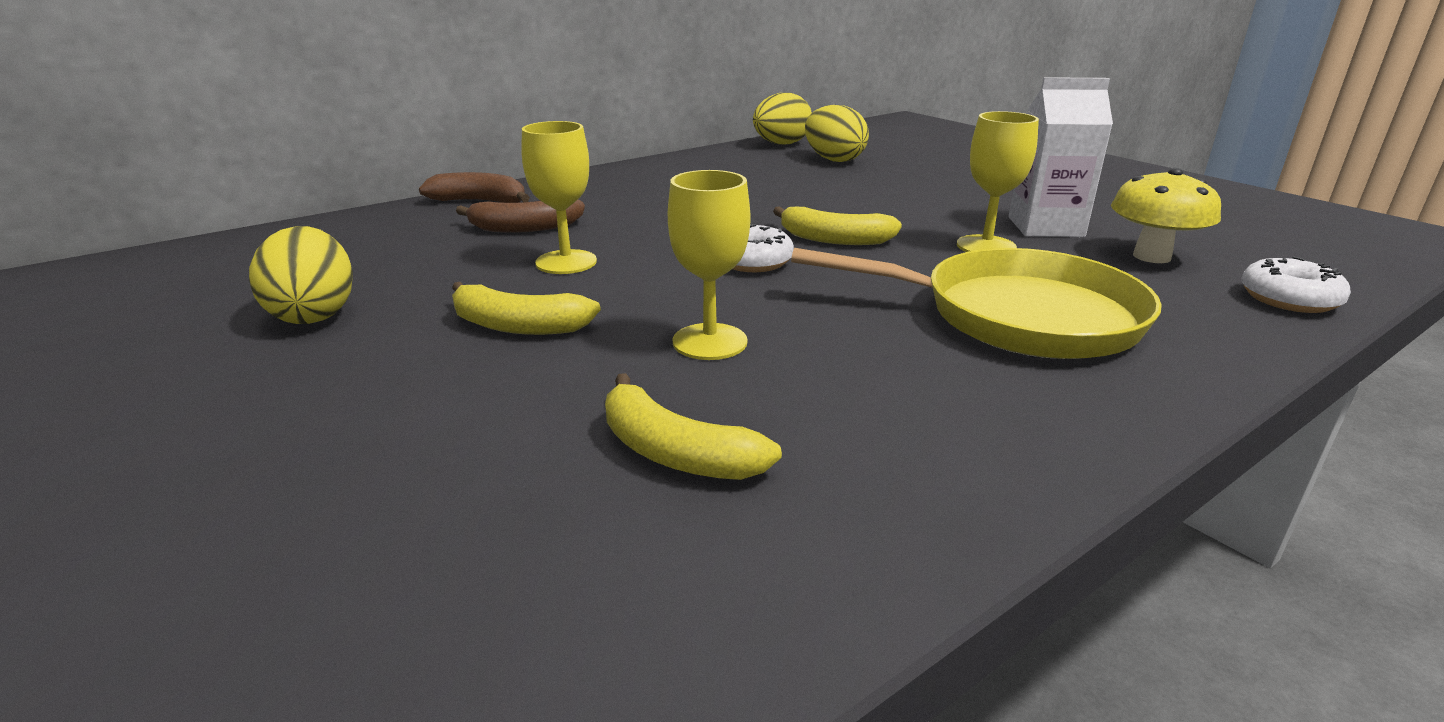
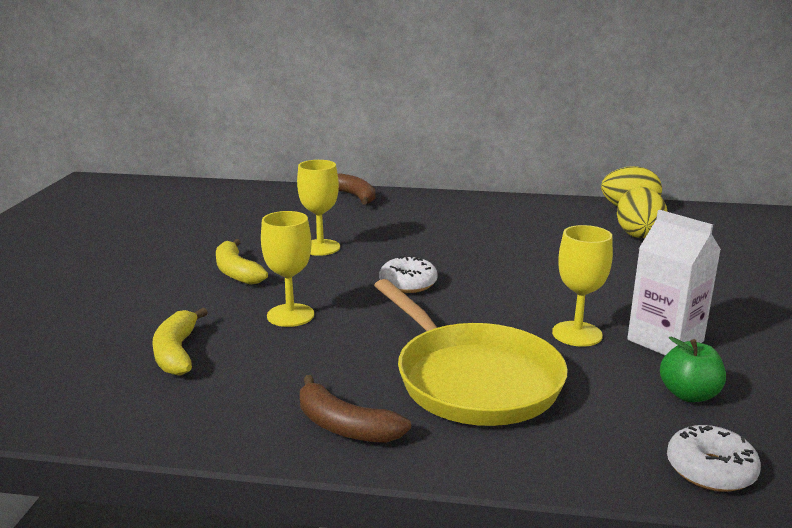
camera: 45 degrees right, 5 degrees down
yellow egg [249,226,353,324] -> none
brown banana [456,199,585,233] -> brown banana moved to [300,375,411,443]
yellow banana [773,207,902,245] -> none
yellow mushroom [1111,168,1221,263] -> green apple [660,337,726,402]

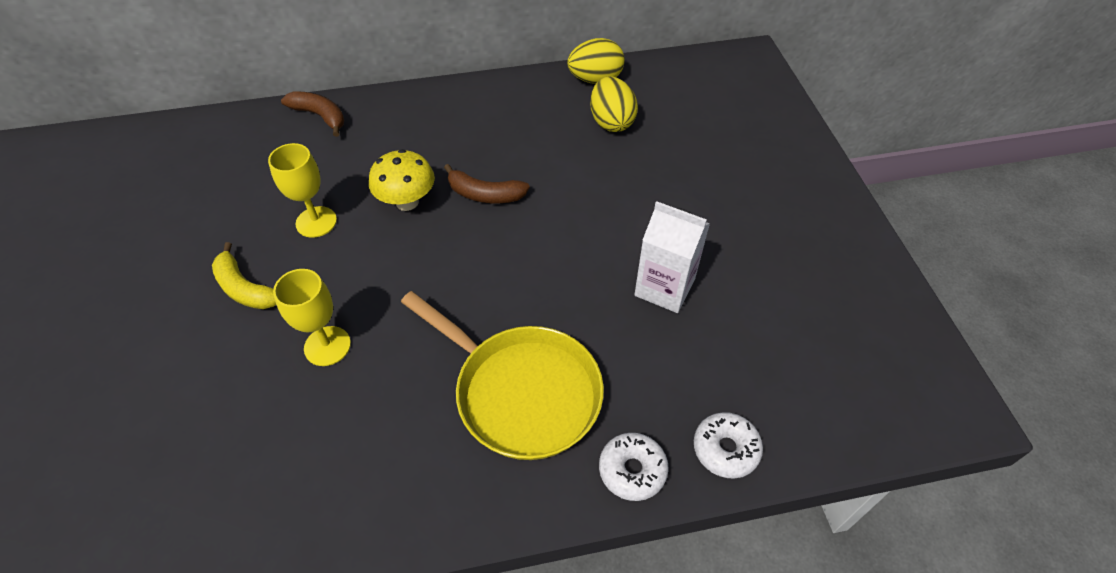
camera: 20 degrees left, 30 degrees up
yellow banana [152,308,208,376] -> none
brown banana [300,375,411,443] -> brown banana moved to [444,164,530,203]
white donut [379,256,438,293] -> white donut moved to [599,433,669,501]
yellow goblet [552,225,613,347] -> none
green apple [660,337,726,402] -> none
none -> yellow mushroom [369,149,435,211]

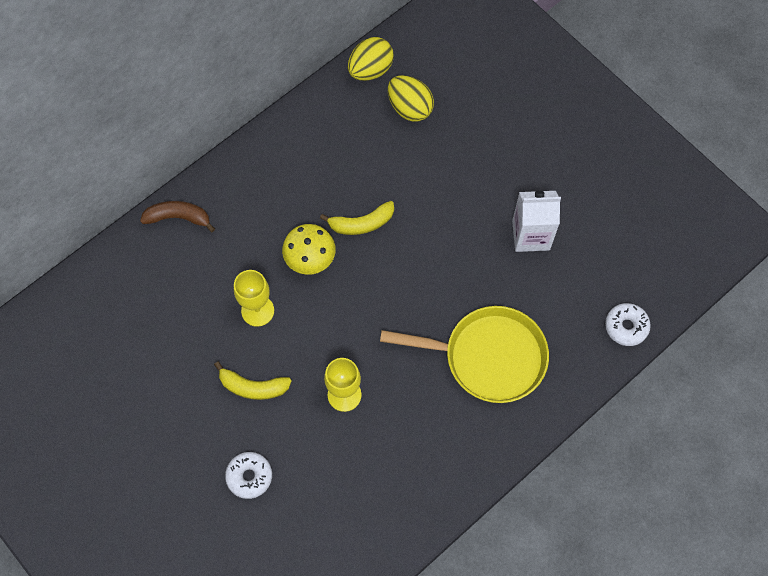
camera: 30 degrees left, 15 degrees up
brown banana [444,164,530,203] -> yellow banana [320,201,394,235]
white donut [599,433,669,501] -> white donut moved to [225,452,272,499]

